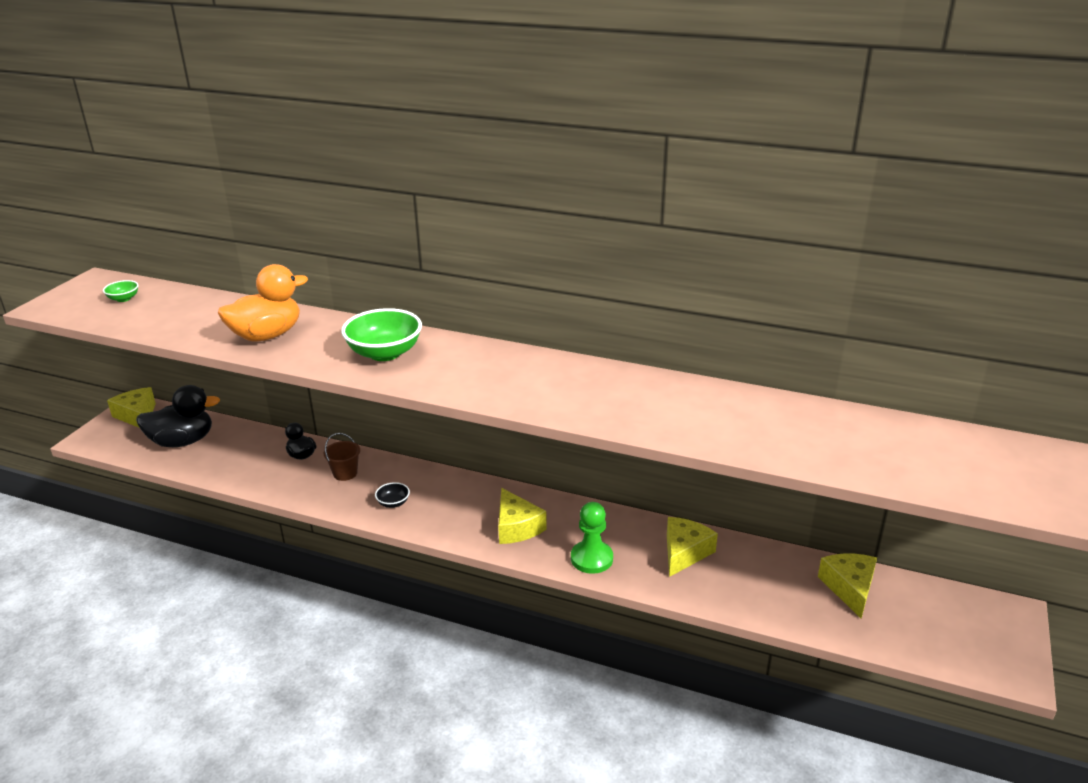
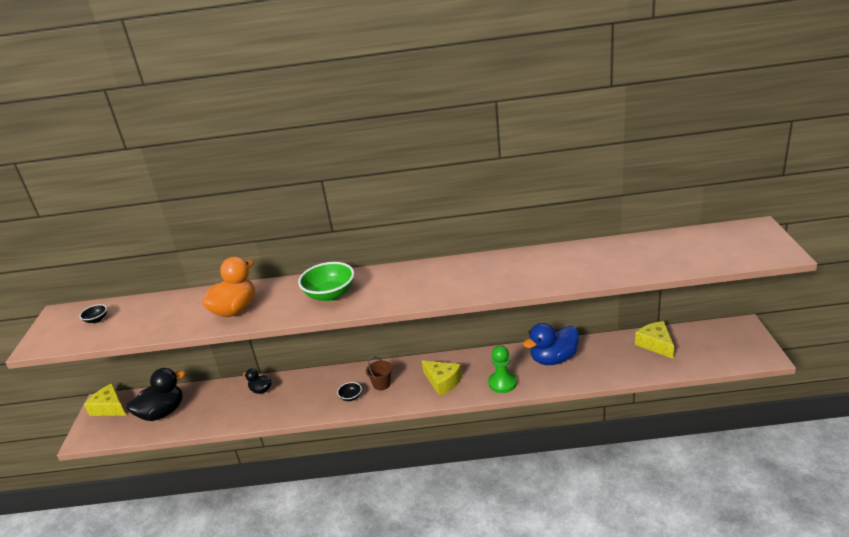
camera: 20 degrees left, 0 degrees up
green bowl [103,280,139,302] -> black bowl [80,304,107,323]
brown bucket [324,433,360,481] -> brown bucket moved to [366,356,392,390]
yellow cheese [667,517,718,577] -> blue duck [523,323,579,365]

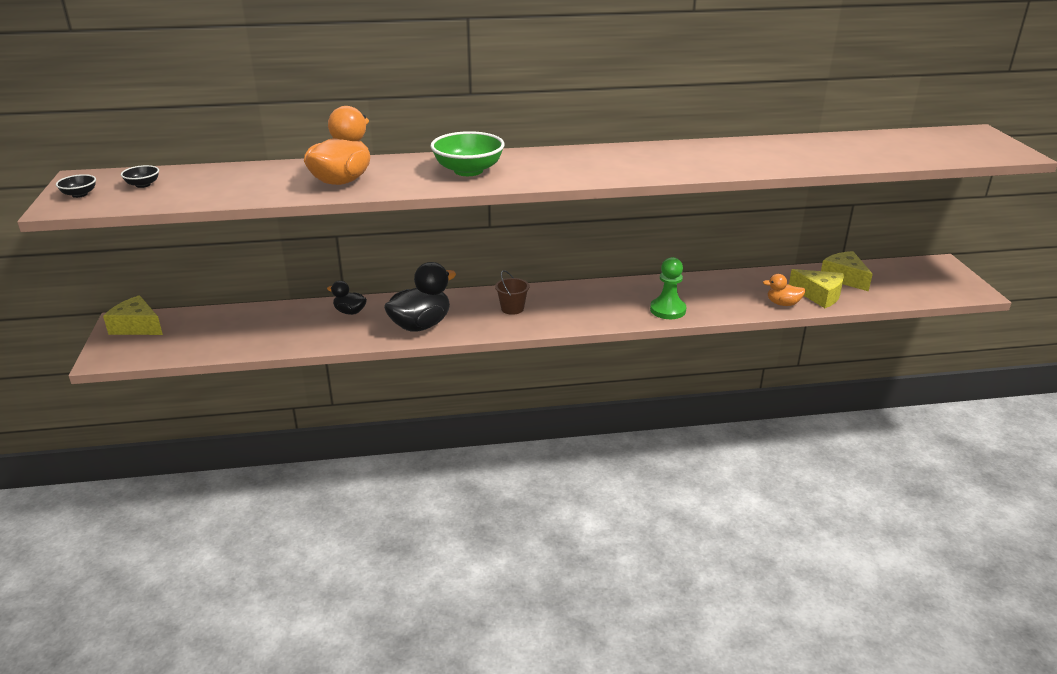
camera: 10 degrees left, 0 degrees up
black duck [126,368,186,421] -> black duck moved to [384,262,456,332]
black bowl [337,382,362,401] -> black bowl moved to [56,174,96,198]
yellow cheese [422,360,462,396] -> yellow cheese moved to [789,269,844,308]
blue duck [523,323,579,365] -> none
none -> orange duck [763,274,806,306]

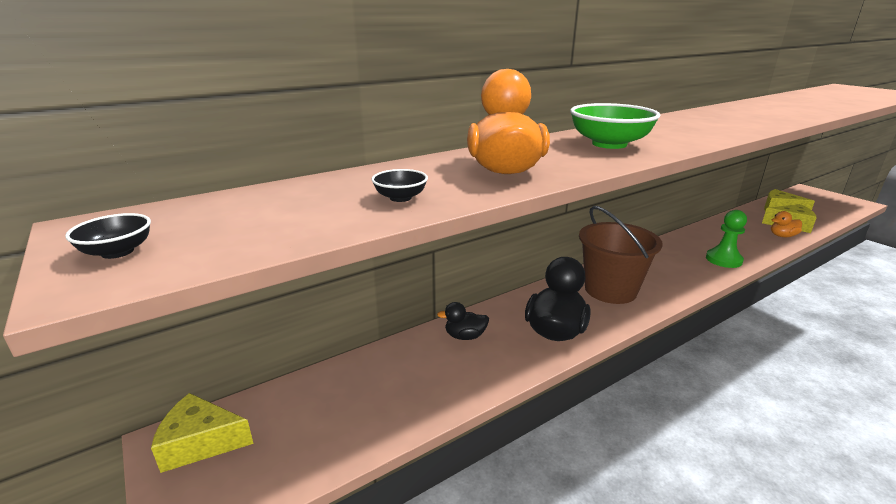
camera: 25 degrees left, 5 degrees down
black bowl [121,165,159,188] -> black bowl moved to [372,169,428,202]
brown bucket [495,270,529,315] -> brown bucket [579,206,663,304], size x2.16

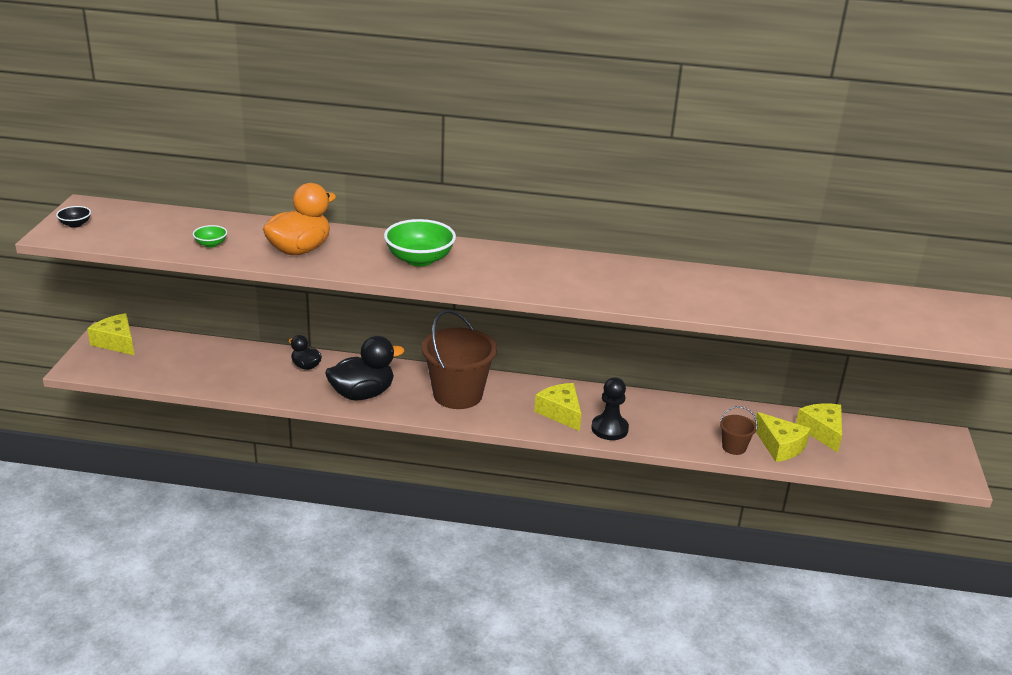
camera: 40 degrees right, 5 degrees up
black bowl [372,169,428,202] -> green bowl [193,225,227,247]
green pawn [706,210,747,268] -> black pawn [591,377,629,440]
orange duck [771,211,802,237] -> brown bucket [720,406,758,455]
none -> yellow cheese [534,383,582,431]

